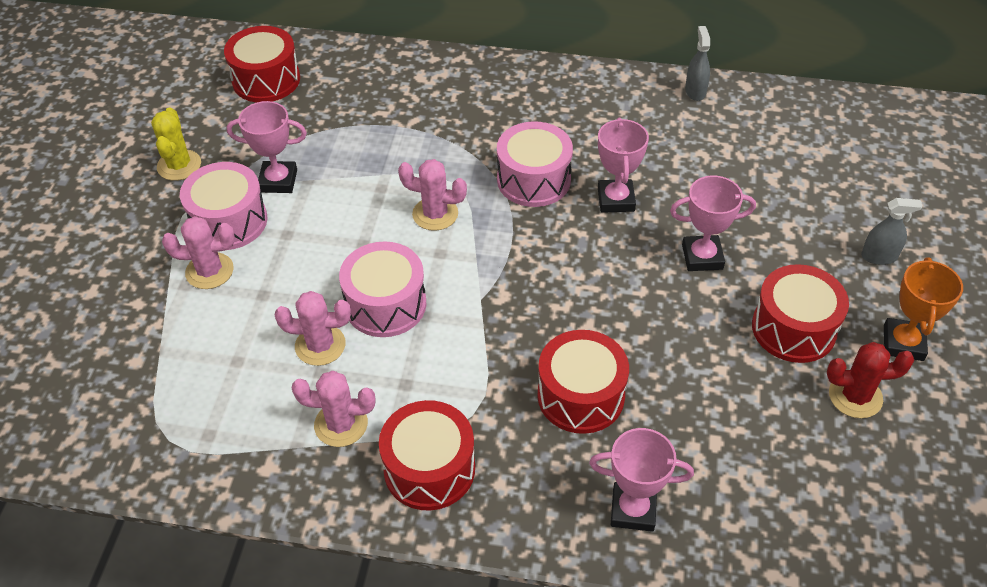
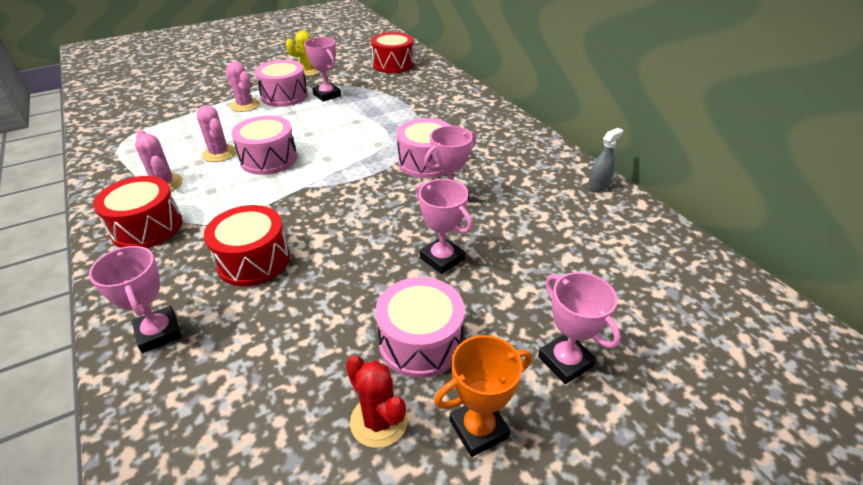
camera: 50 degrees right, 10 degrees down
pink cactus [398,159,467,231] -> none
red drum [752,264,849,363] -> pink drum [375,277,465,378]
grey spray bottle [861,198,923,265] -> pink trophy [538,272,621,384]

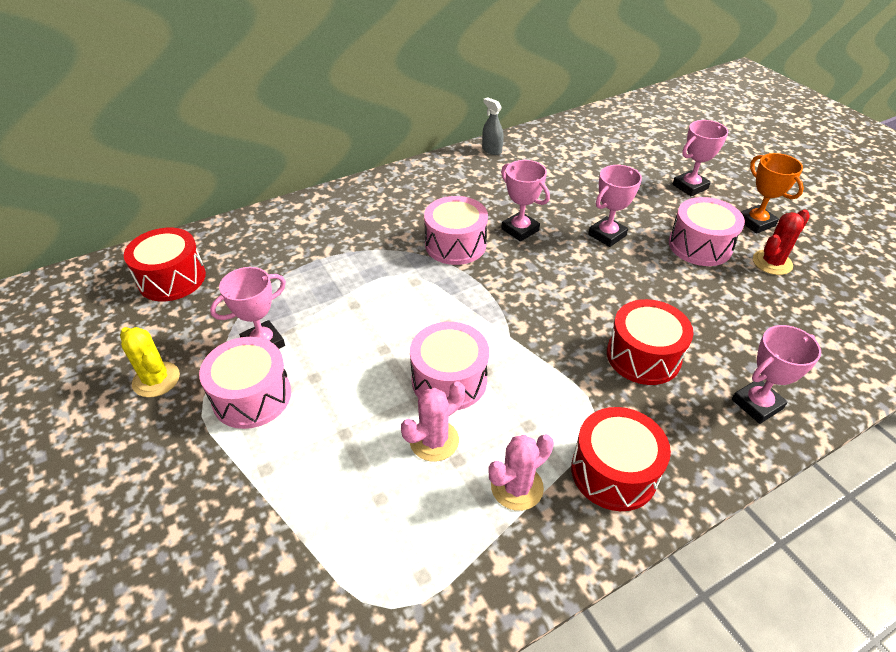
camera: 90 degrees left, 5 degrees up
pink cactus [226,61,260,112] -> none

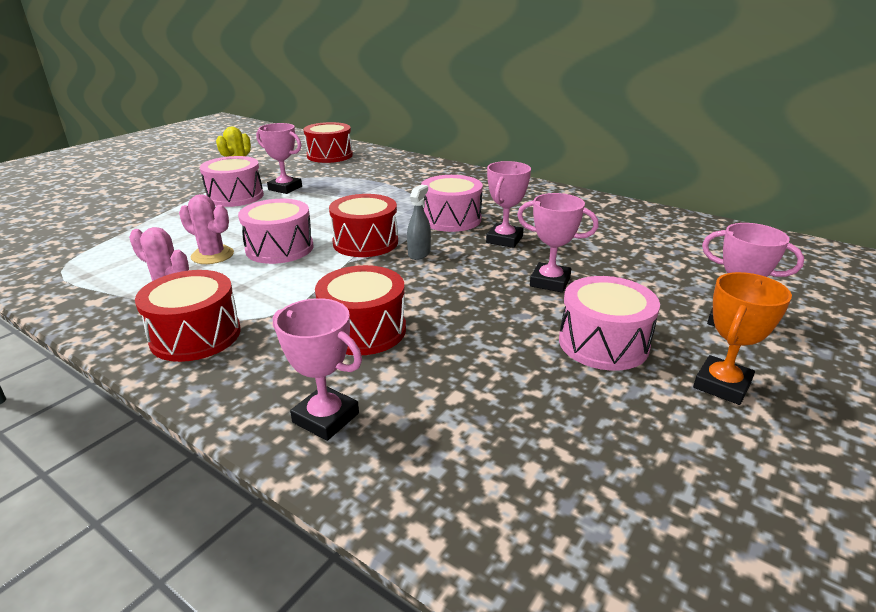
camera: 65 degrees right, 15 degrees down
grey spray bottle [482,97,504,155] -> grey spray bottle moved to [407,184,431,260]
red cactus [753,209,810,275] -> none
none -> red drum [329,194,398,257]

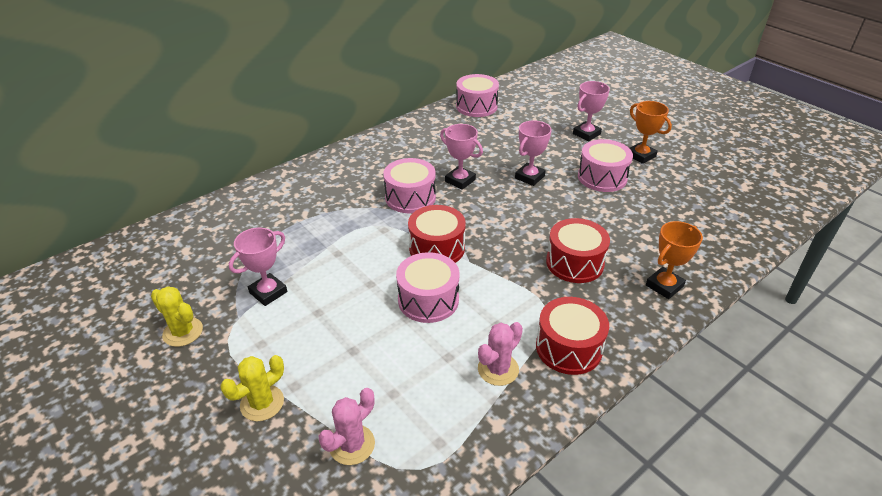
camera: 75 degrees left, 10 degrees up
pink cactus [179,194,234,264] -> pink cactus moved to [319,388,375,465]
pink drum [200,156,264,207] -> pink drum moved to [456,74,499,117]
pink trophy [273,298,362,441] -> orange trophy [646,221,703,299]
red drum [304,122,353,163] -> none
grey spray bottle [407,184,431,260] -> none
none -> yellow cactus [220,355,284,421]

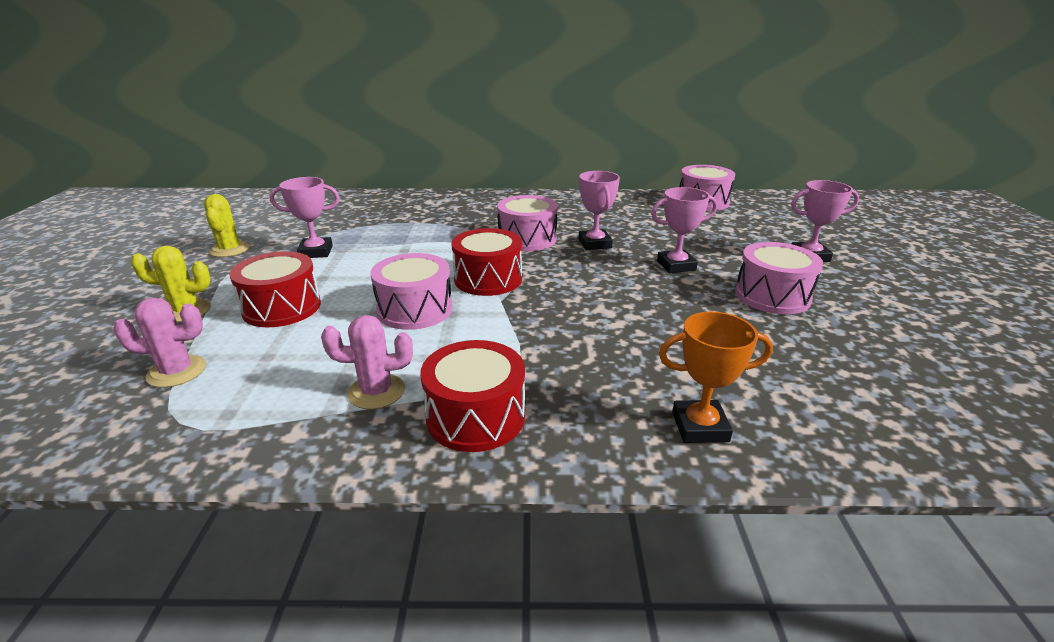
camera: 40 degrees right, 10 degrees down
red drum [546,218,610,283] -> red drum moved to [229,251,321,327]
orange trophy [630,101,672,164] -> none

